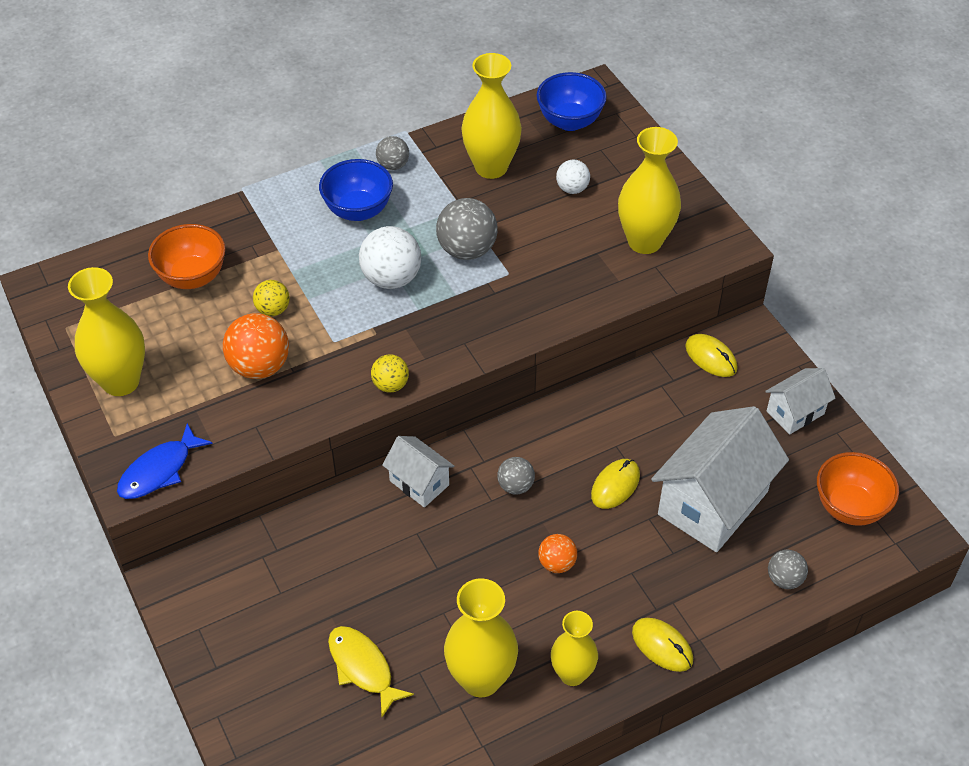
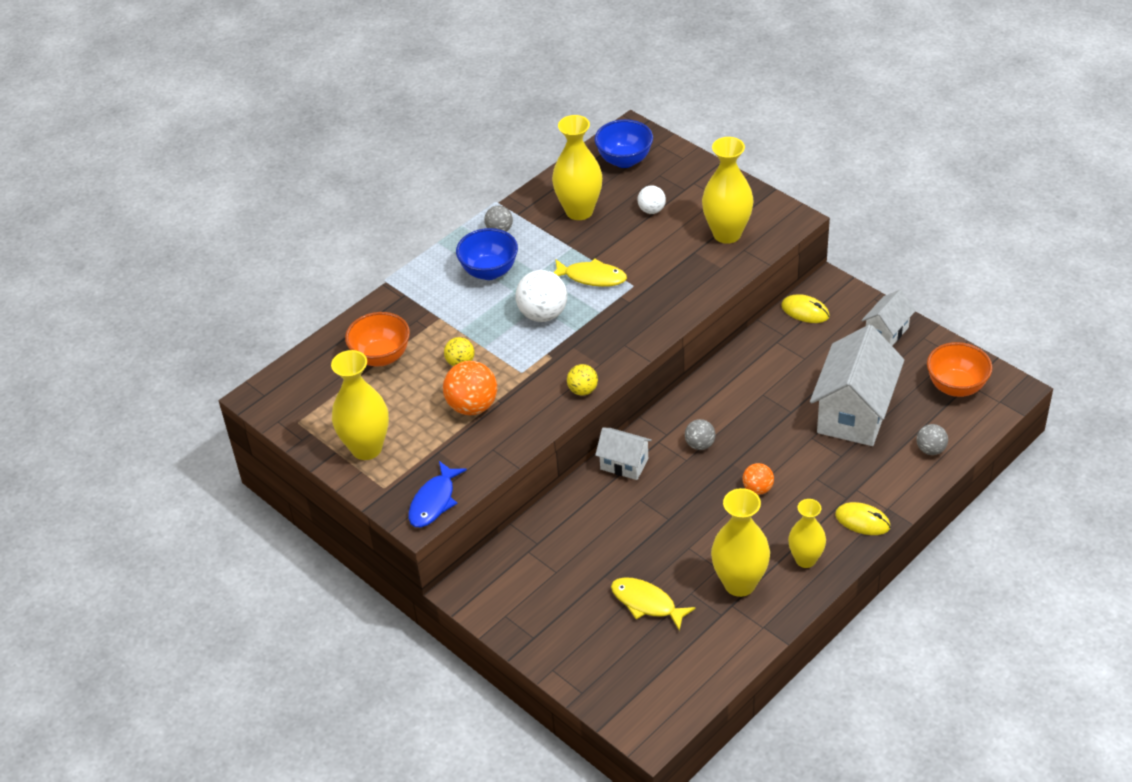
camera: 15 degrees left, 5 degrees down
grey ball [436,198,498,260] -> yellow fish [553,259,627,287]
yellow mouse [591,459,640,509] -> none

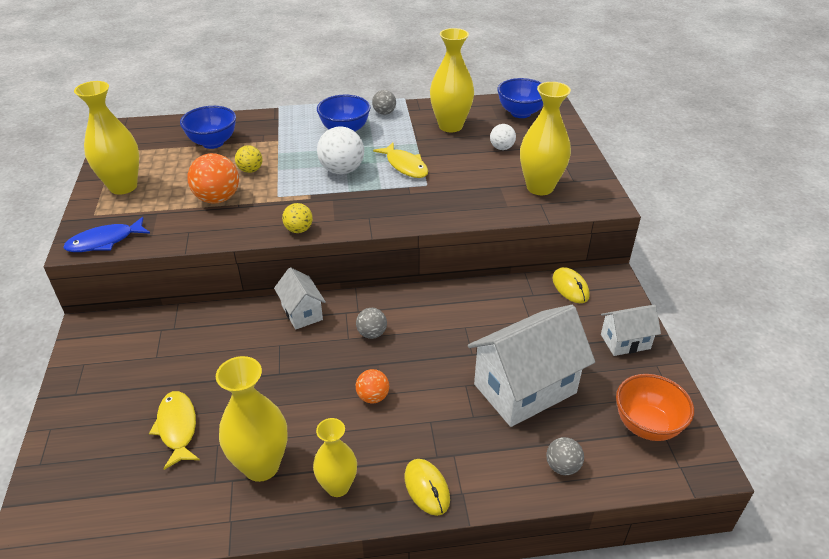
camera: 35 degrees right, 5 degrees down
orange bowl [345,312,410,366] -> blue bowl [180,106,236,149]

